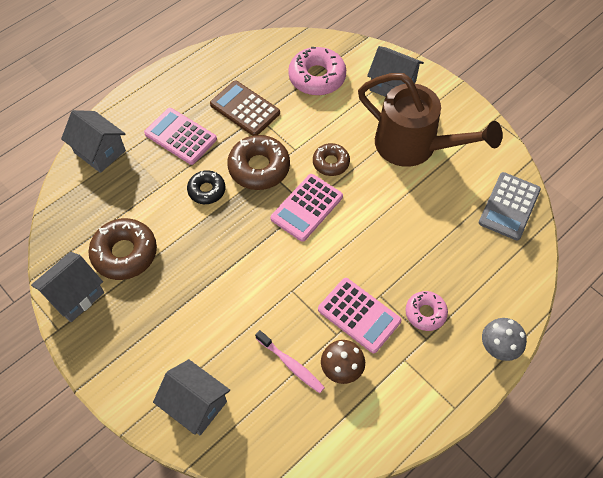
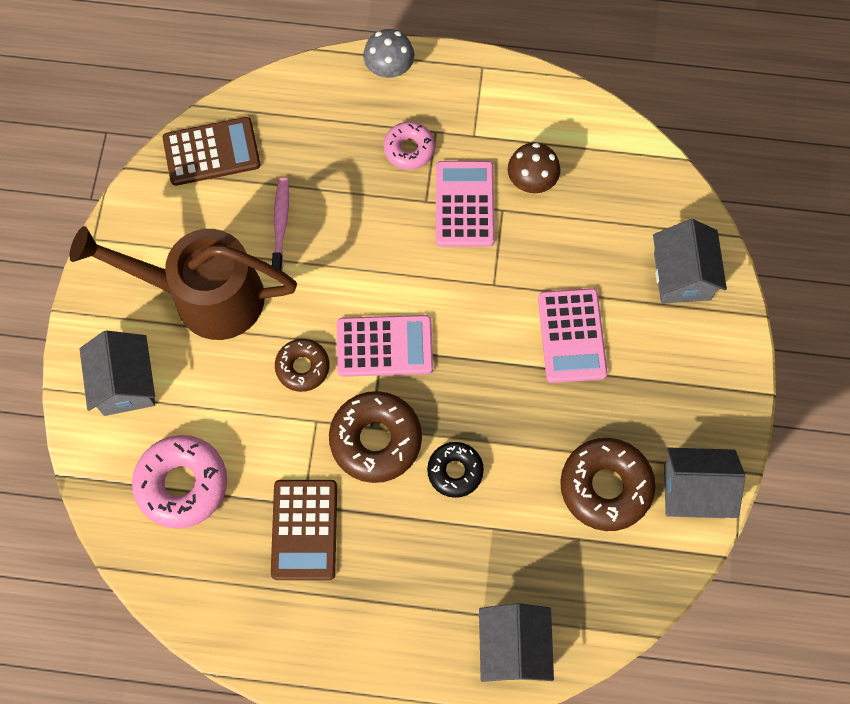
camera: 130 degrees left, 10 degrees up
pink calculator [144,108,217,165] -> pink calculator moved to [538,288,608,383]
pink toothbrush [255,330,325,393] -> pink toothbrush moved to [272,178,289,271]
brown watering can [358,73,503,167] -> brown watering can turned 75 degrees counterclockwise [69,226,297,340]
grey calculator [479,172,541,240] -> brown calculator [163,117,260,186]

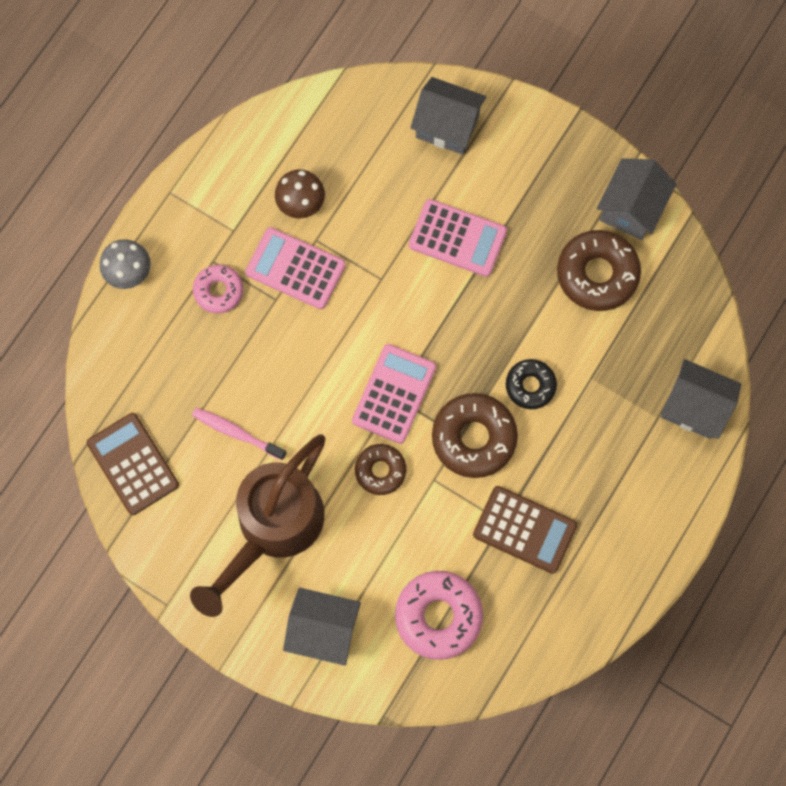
camera: 65 degrees left, 5 degrees up
brown calculator [163,117,260,186] -> brown calculator turned 45 degrees counterclockwise [87,413,179,515]

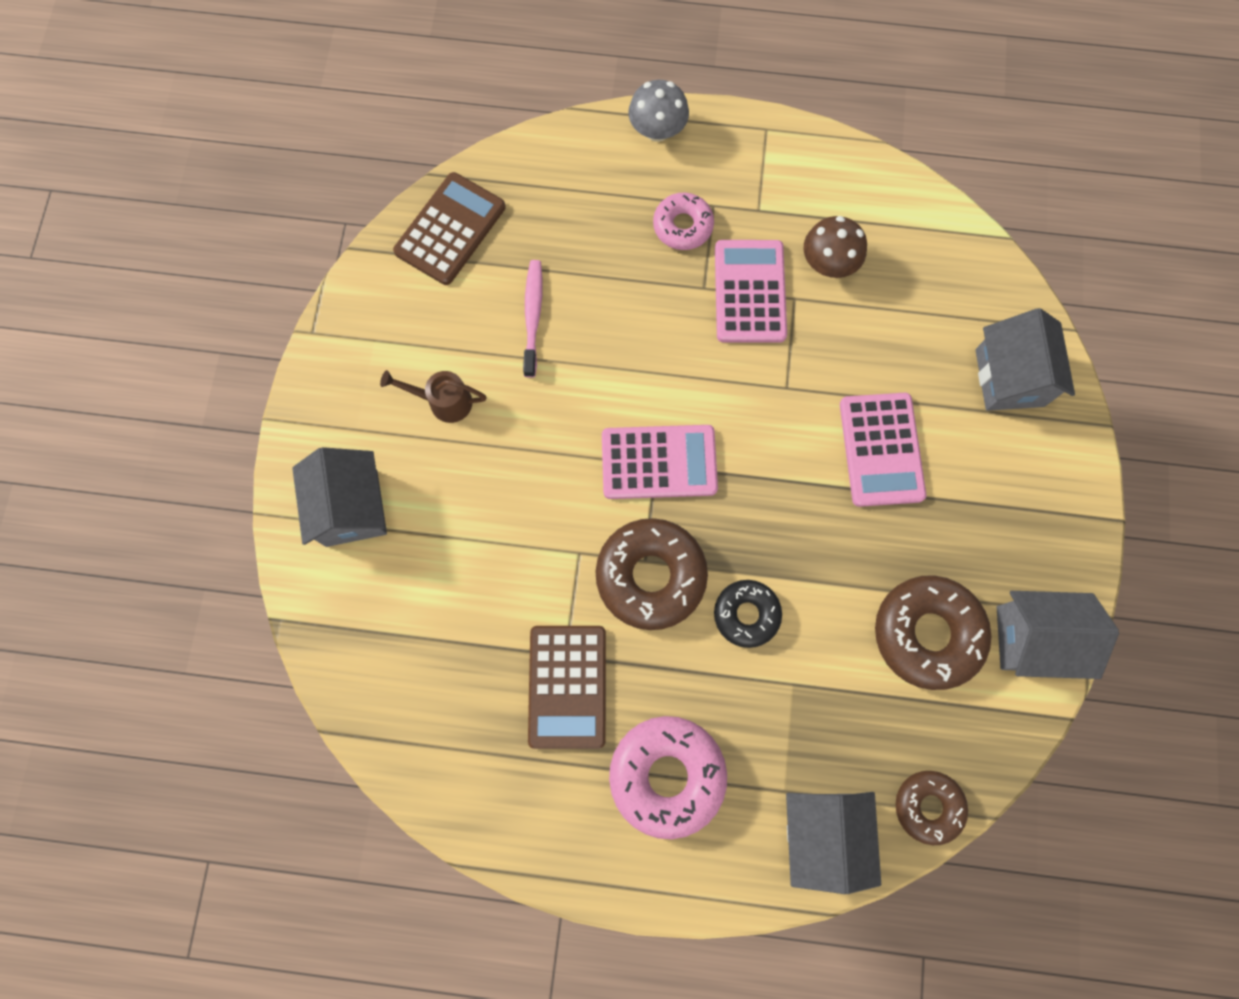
camera: 65 degrees right, 0 degrees up
brown watering can [190,434,325,617] -> brown watering can [380,370,487,423], size x0.40
brown donut [355,444,406,495] -> brown donut moved to [896,771,968,845]
pink donut [395,571,483,660] -> pink donut moved to [609,716,727,839]

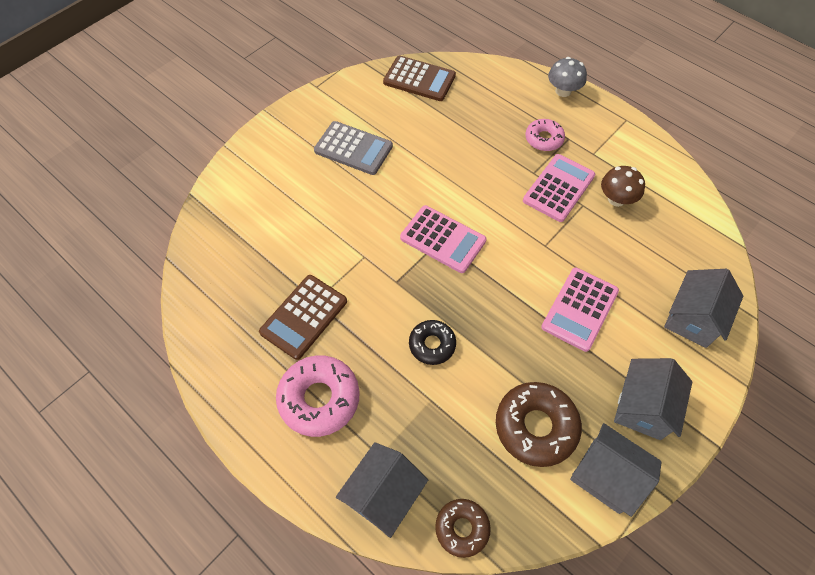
camera: 35 degrees right, 15 degrees down
grey house [292,447,387,547] -> grey house moved to [614,358,692,440]
brown watering can [380,370,487,423] -> grey calculator [314,121,393,175]
brown calculator [393,172,506,285] -> brown calculator turned 45 degrees clockwise [383,56,456,101]
pink toothbrush [523,260,543,378] -> none
brown donut [596,518,708,630] -> none

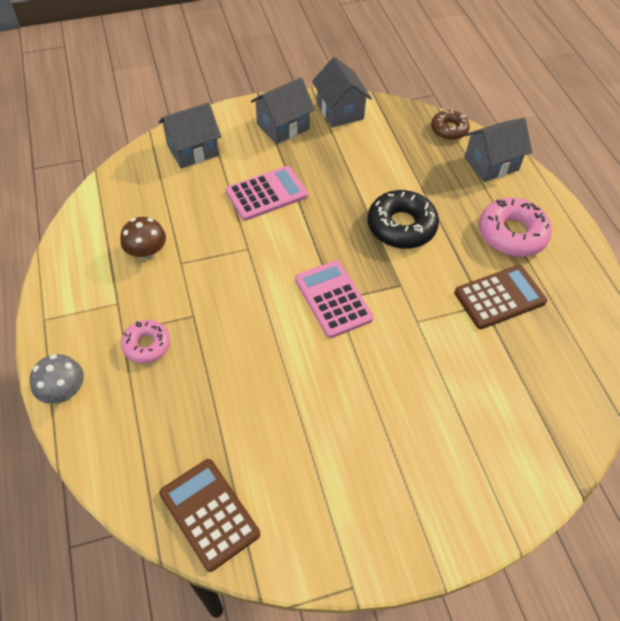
camera: 150 degrees left, 5 degrees down
grey calculator [314,121,393,175] -> none
black donut [409,320,456,365] -> black donut [367,190,439,249], size x1.66
brown donut [496,382,582,467] -> none
pink calculator [523,154,595,222] -> none

